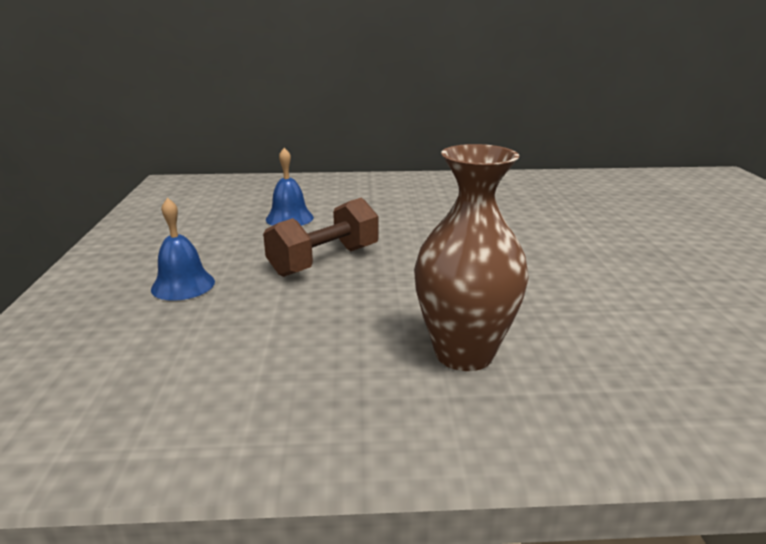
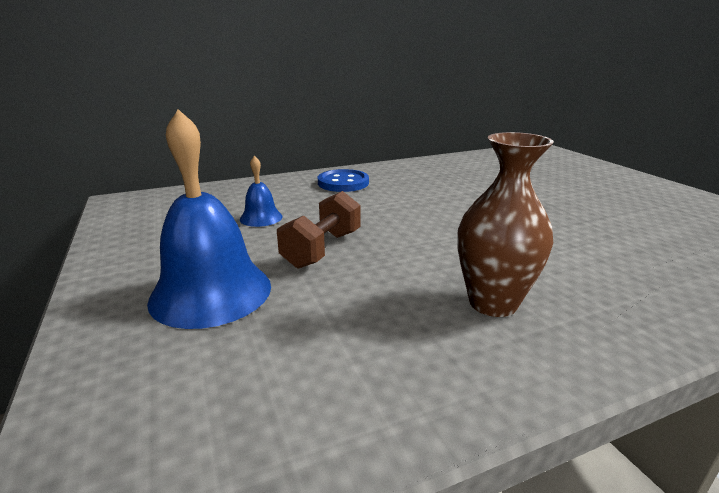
camera: 20 degrees left, 0 degrees up
blue bell [151,198,215,301] -> blue bell [147,109,271,329], size x2.02
none -> blue button [318,169,369,192]

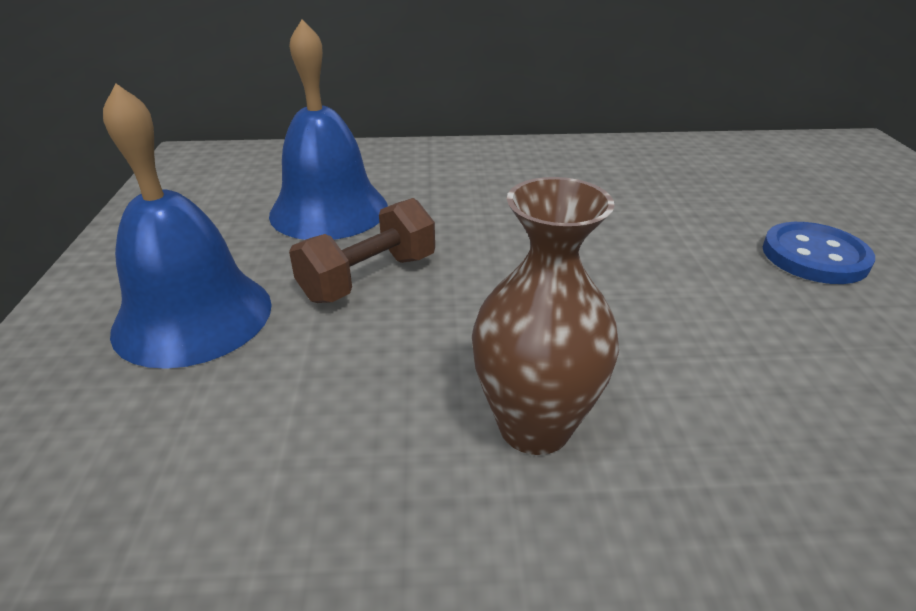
camera: 20 degrees right, 10 degrees up
blue bell [240,156,283,227] -> blue bell [269,19,388,240], size x2.02
blue button [318,169,369,192] -> blue button moved to [763,222,875,284]

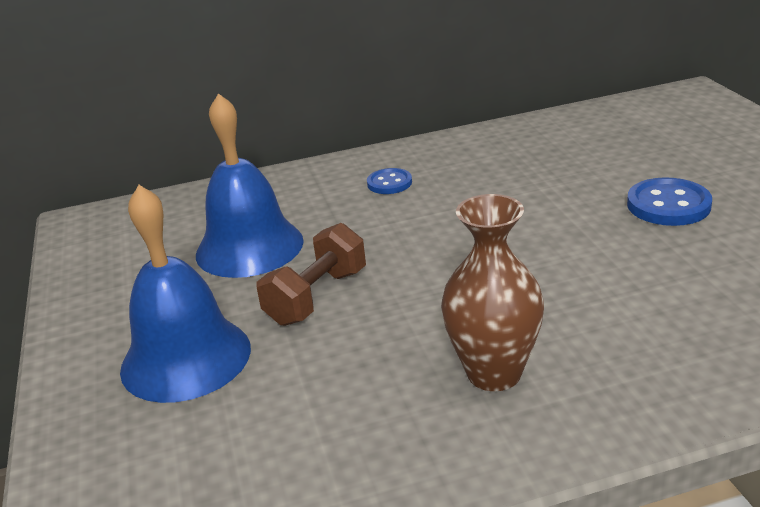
camera: 10 degrees left, 5 degrees down
none -> blue button [367,168,412,194]

